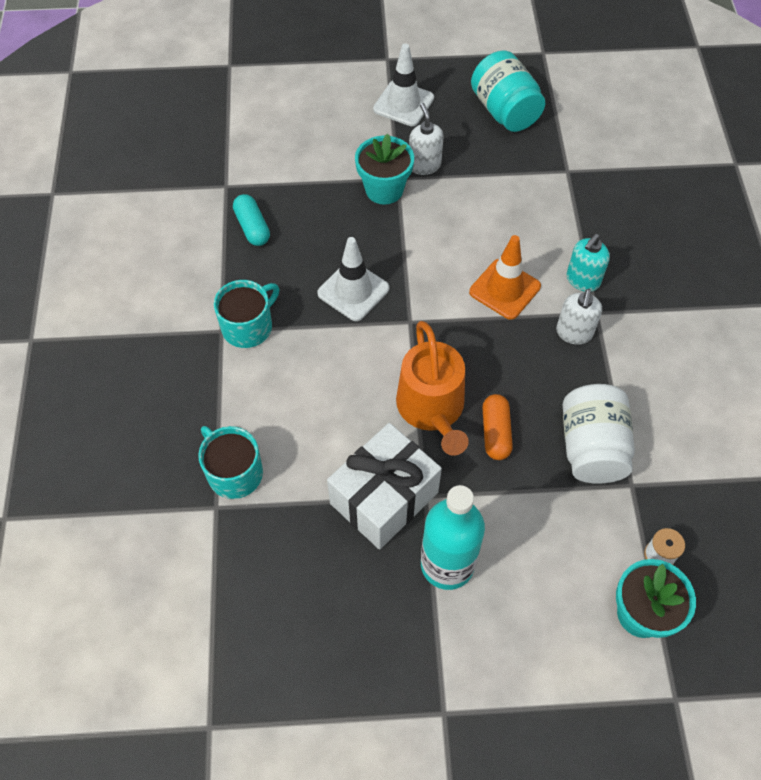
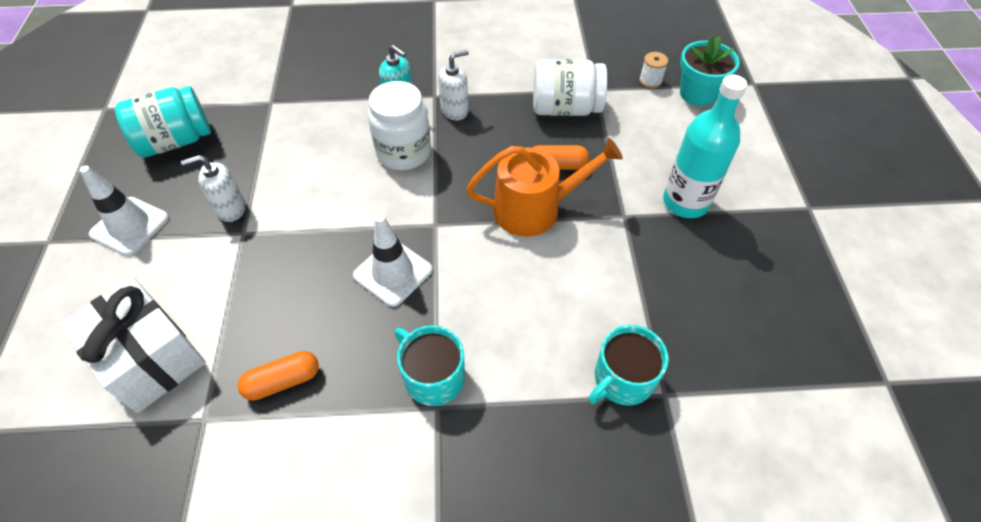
camera: 90 degrees left, 5 degrees down
turquoise capsule [233,194,270,246] -> orange capsule [238,351,319,401]
white gift [327,423,442,550] -> white gift moved to [59,277,206,413]
turquoise flower pot [355,134,414,205] -> none
orange traffic cone [469,235,541,320] -> white jar [368,81,431,170]
white soap dispenser [556,289,602,344] -> white soap dispenser turned 45 degrees counterclockwise [438,50,469,120]

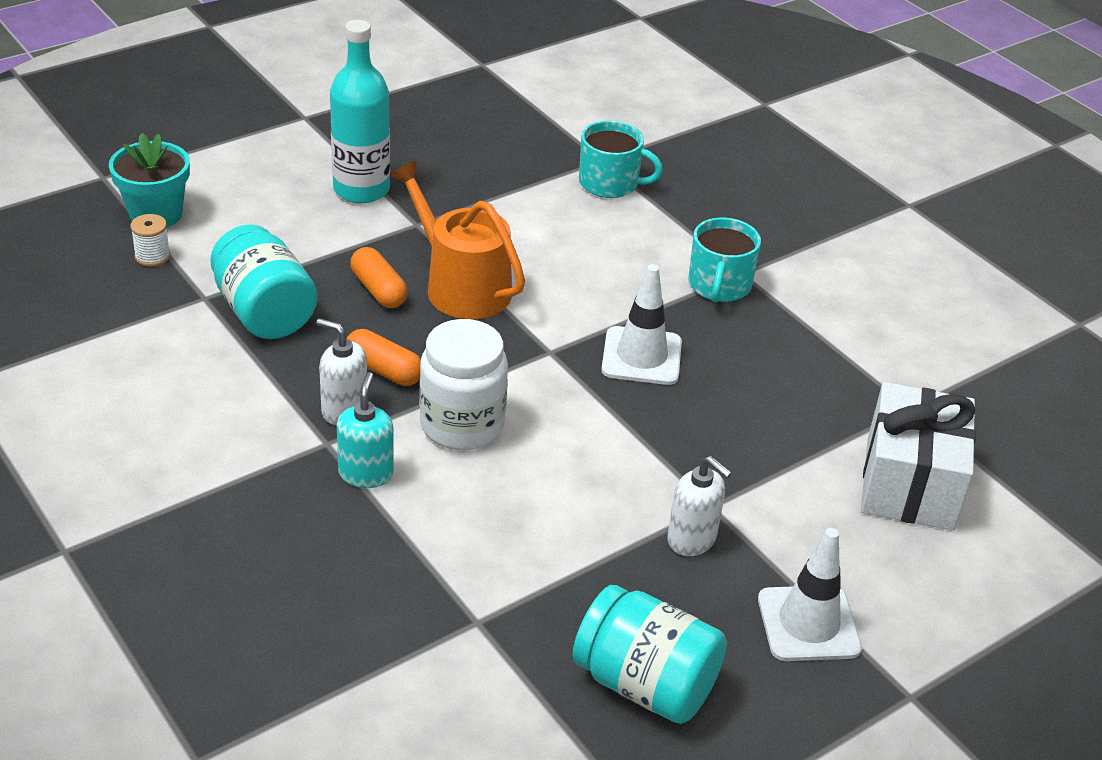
camera: 125 degrees left, 15 degrees down
orange capsule [238,351,319,401] -> orange capsule moved to [347,329,421,386]
white jar [533,59,607,116] -> turquoise jar [210,225,317,339]

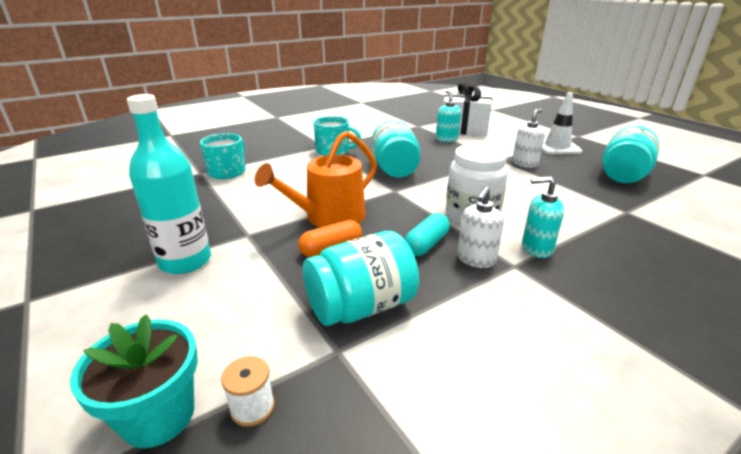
camera: 85 degrees left, 10 degrees down
orange capsule [347,329,421,386] -> turquoise capsule [405,213,450,256]
white traffic cone [601,264,682,385] -> turquoise jar [371,120,420,177]
none -> turquoise soap dispenser [436,90,461,142]

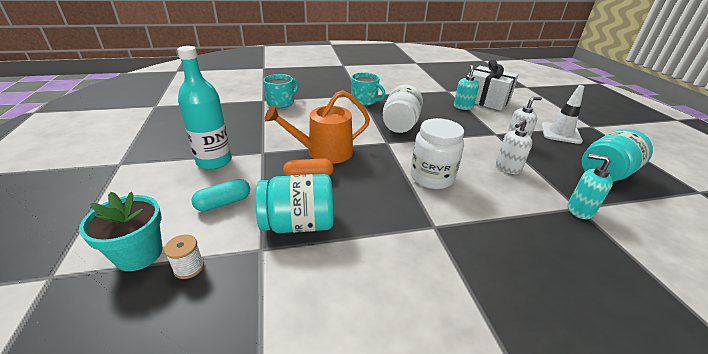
camera: 20 degrees right, 5 degrees up
turquoise jar [371,120,420,177] -> white jar [383,84,423,133]
turquoise capsule [405,213,450,256] -> turquoise capsule moved to [191,179,250,212]
white soap dispenser [457,187,504,268] -> white soap dispenser moved to [496,119,533,174]
turquoise soap dispenser [522,176,564,258] -> turquoise soap dispenser moved to [568,154,613,219]

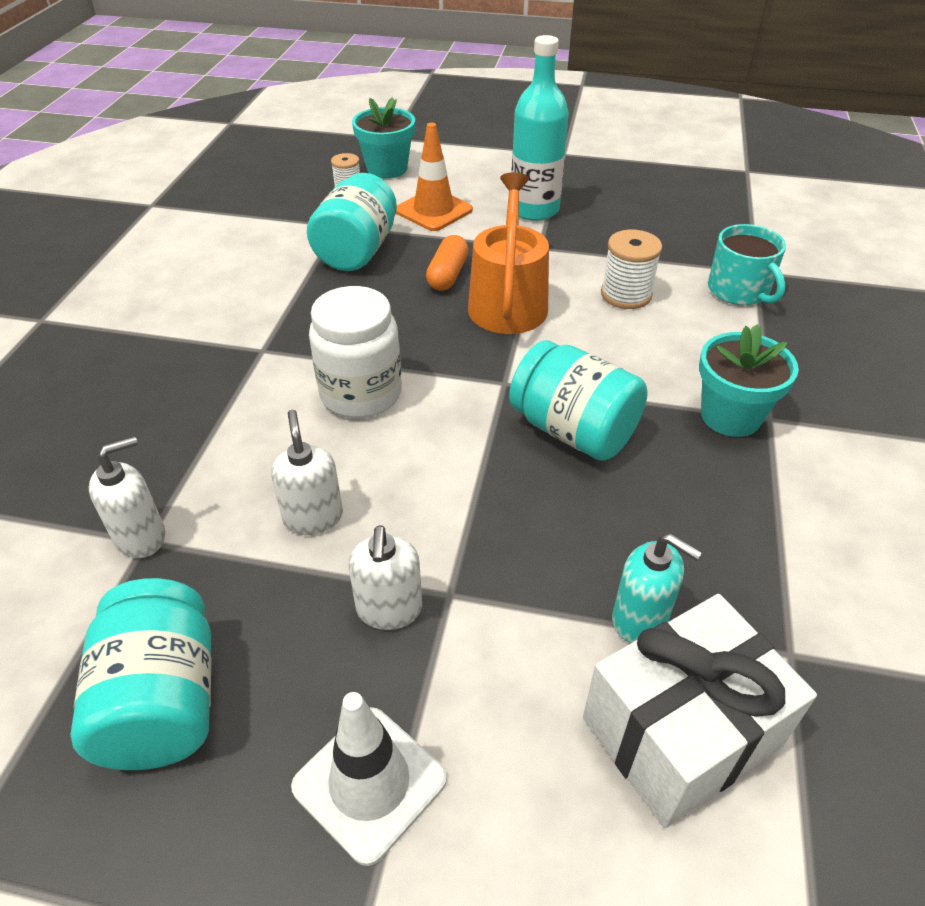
camera: 115 degrees right, 10 degrees up
turquoise capsule [191,179,250,212] -> orange traffic cone [396,123,473,231]
turquoise mug [351,72,386,105] -> turquoise flower pot [699,324,799,437]
white jar [383,84,423,133] -> turquoise jar [509,340,648,461]
turquoise soap dispenser [568,154,613,219] -> white soap dispenser [89,436,165,558]
none -> white spool [601,229,662,309]

